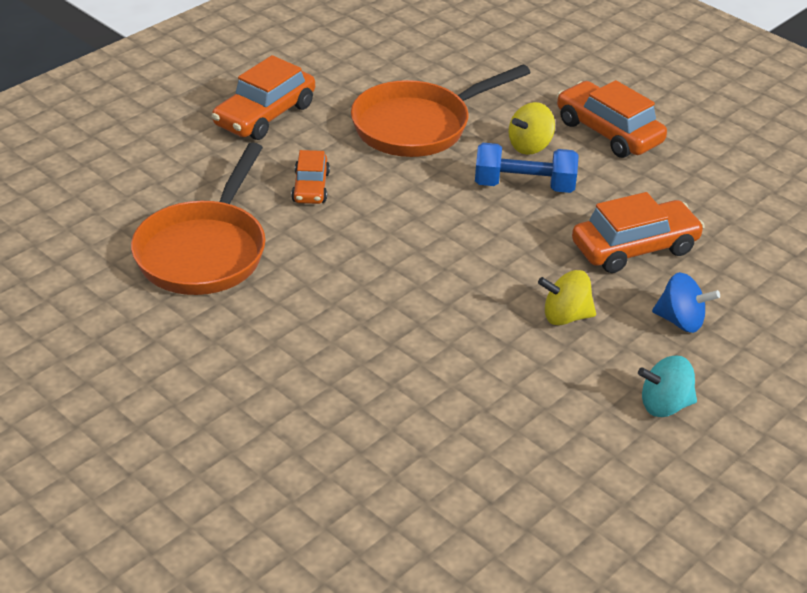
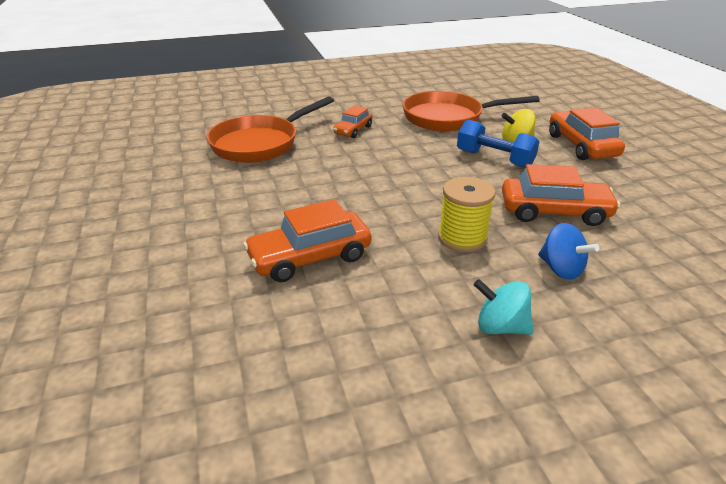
camera: 30 degrees right, 5 degrees down
orange car [212,55,315,140] -> orange car moved to [243,199,371,282]
yellow spinning top [538,270,596,326] -> yellow spool [438,177,496,252]

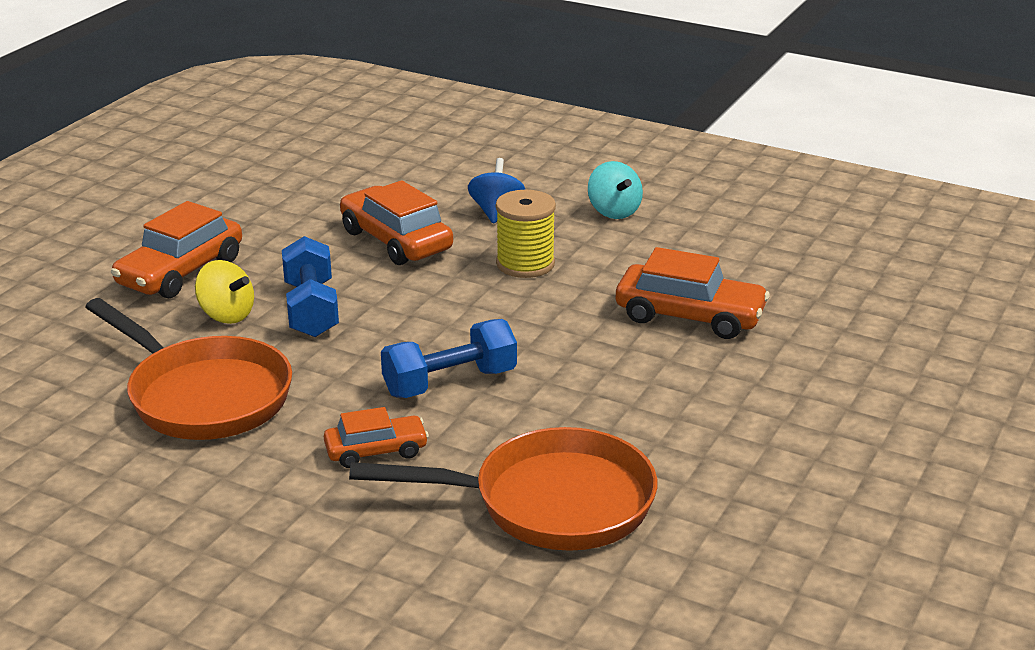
camera: 135 degrees left, 5 degrees down
none -> blue dumbbell [381,319,517,398]

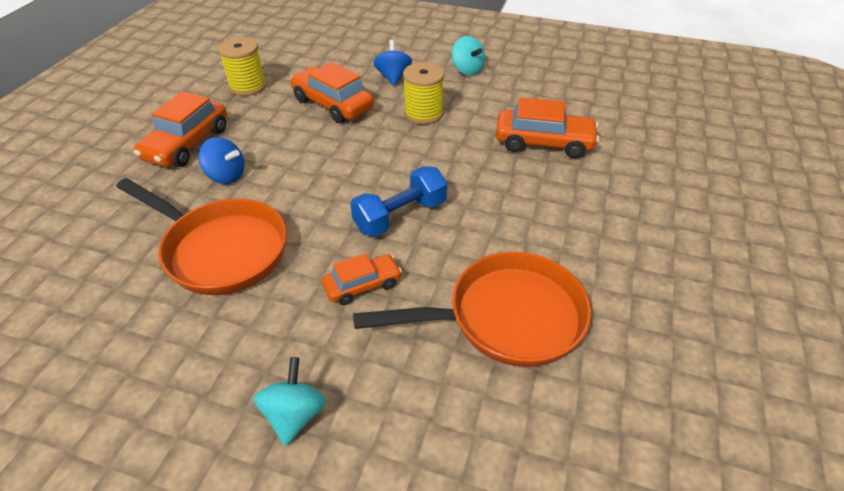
camera: 10 degrees left, 15 degrees up
yellow spinning top [195,260,254,324] -> blue spinning top [199,137,245,184]
blue dumbbell [282,236,339,337] -> none
none -> yellow spool [218,37,266,96]
none -> turquoise spinning top [254,357,327,446]

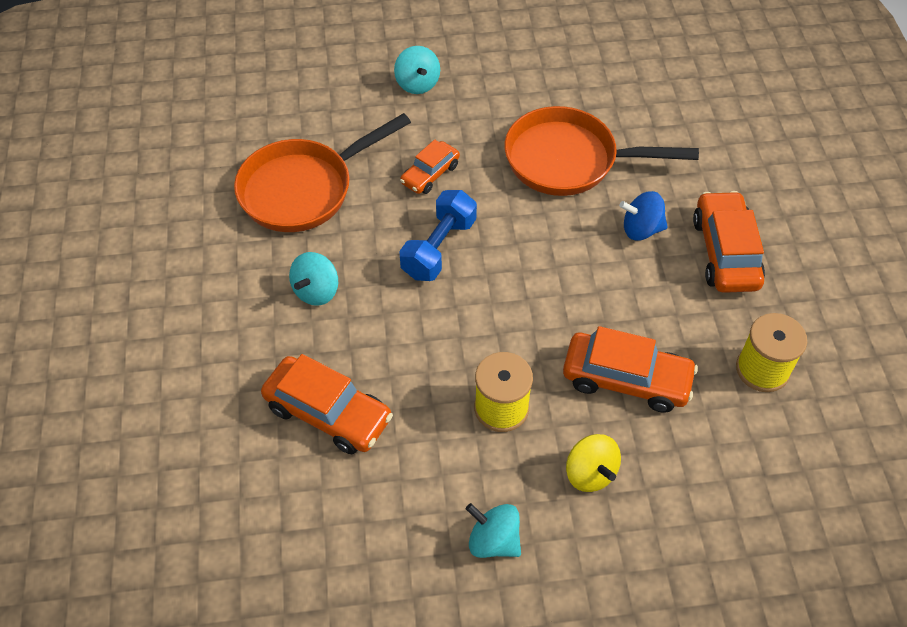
camera: 155 degrees right, 10 degrees up
blue spinning top [373,40,412,86] -> yellow spinning top [566,434,621,492]
orange car [496,97,599,158] -> orange car turned 135 degrees counterclockwise [261,354,393,454]
none -> turquoise spinning top [289,252,338,306]

